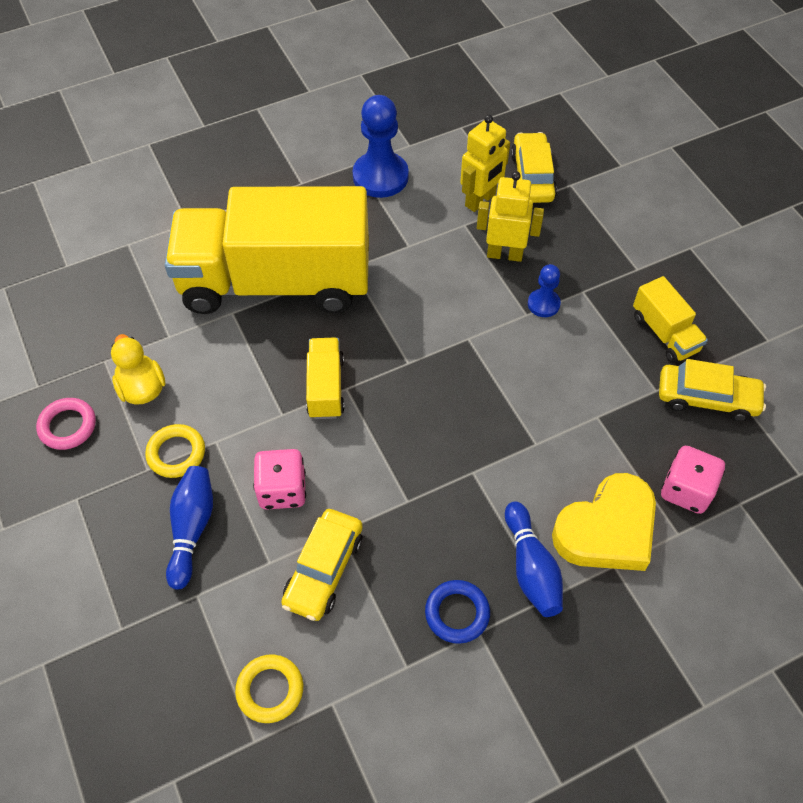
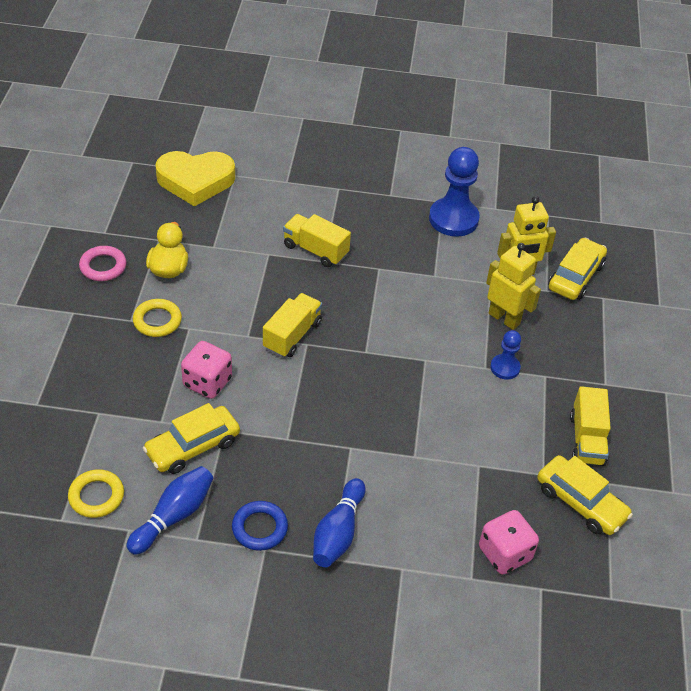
camera: 30 degrees right, 10 degrees down
yellow truck [165,186,369,314] -> yellow truck [283,214,351,267], size x0.40
blue bowling pin [166,466,213,590] -> blue bowling pin moved to [126,466,214,555]
yellow heart [552,473,656,571] -> yellow heart moved to [155,151,235,207]

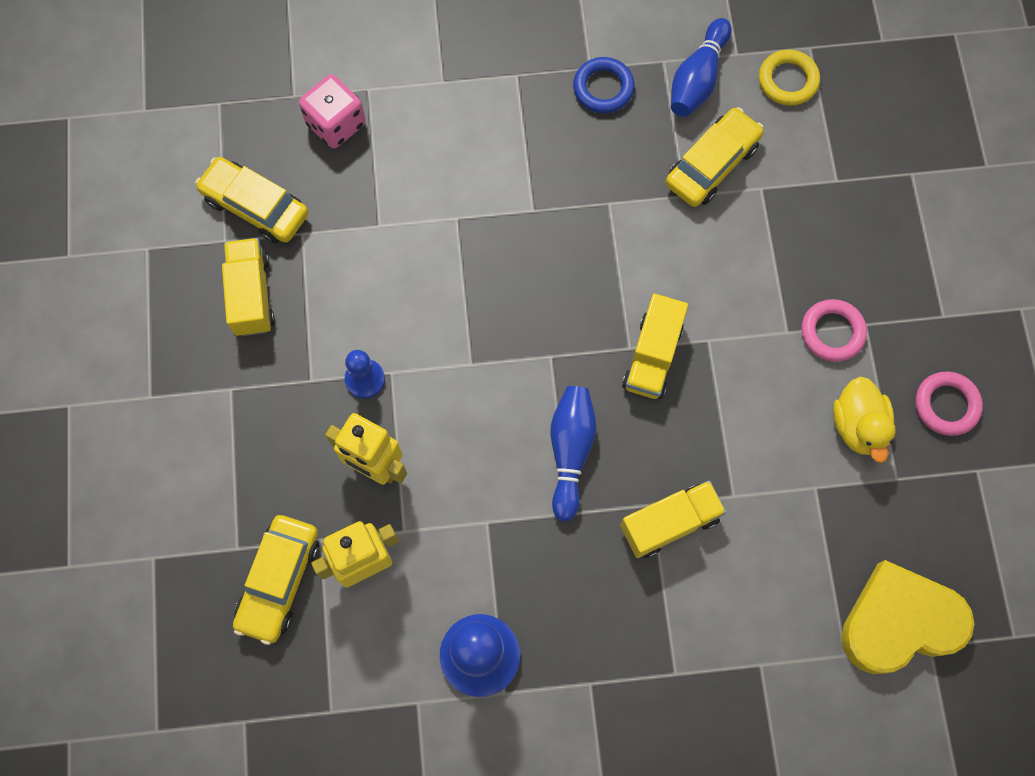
camera: 170 degrees right, 25 degrees up
yellow ring [133,299,182,337] -> pink ring [801,299,867,362]
pink dice [181,341,232,399] -> none
yellow truck [283,214,351,267] -> yellow truck turned 45 degrees counterclockwise [620,480,726,558]
blue bowling pin [313,478,366,567] -> blue bowling pin moved to [551,386,596,522]

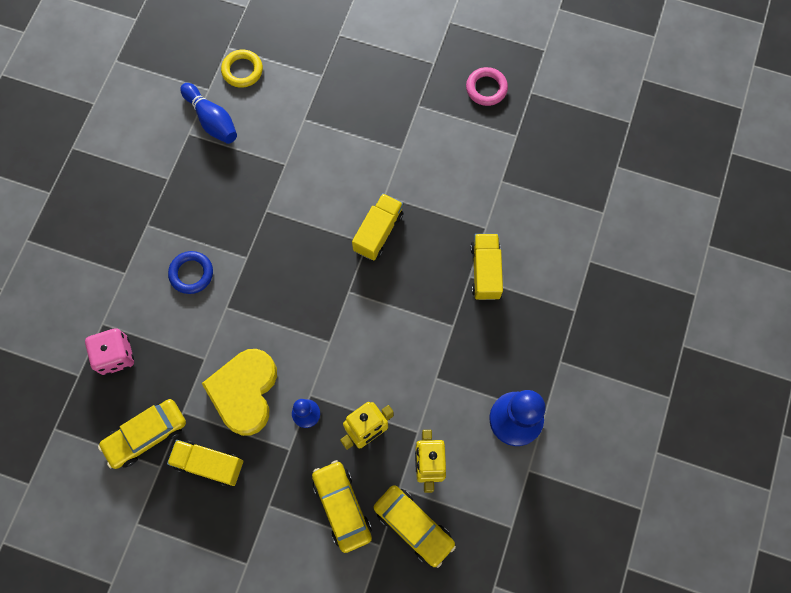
camera: 65 degrees left, 0 degrees up
blue bowling pin [551,386,596,522] -> none
blue ring [573,57,635,113] -> blue ring moved to [168,251,213,294]
yellow truck [622,293,688,399] -> yellow truck turned 105 degrees counterclockwise [352,193,403,261]
yellow car [666,107,764,207] -> yellow car moved to [312,460,372,553]
pink ring [801,299,867,362] -> none
yellow duck [833,376,896,463] -> none
yellow heart [841,560,975,674] -> yellow heart moved to [202,349,277,436]

